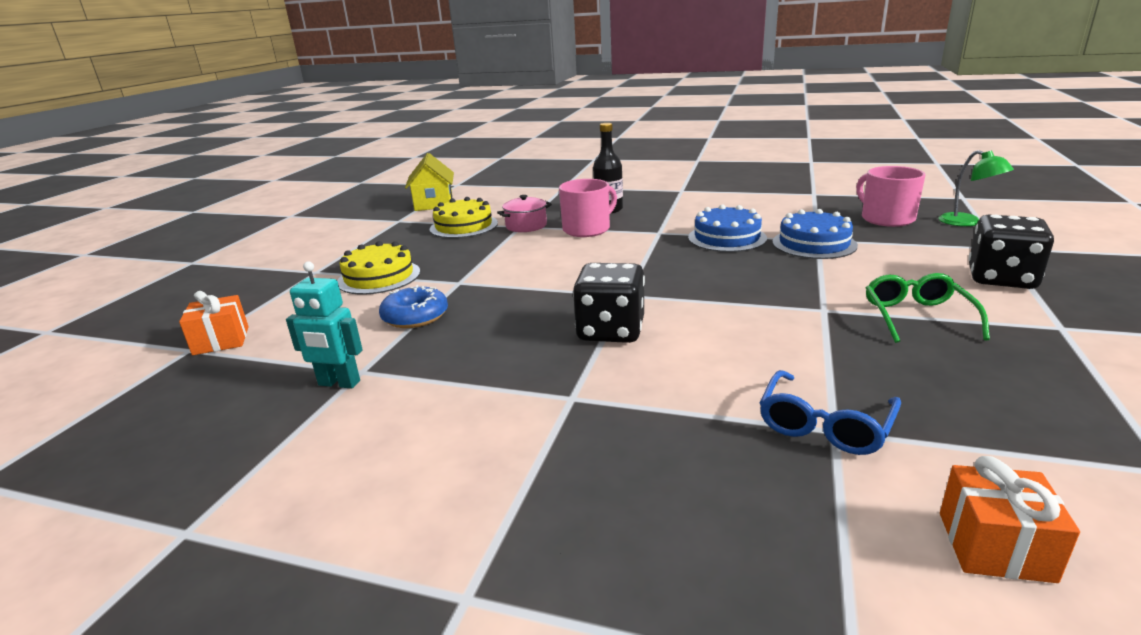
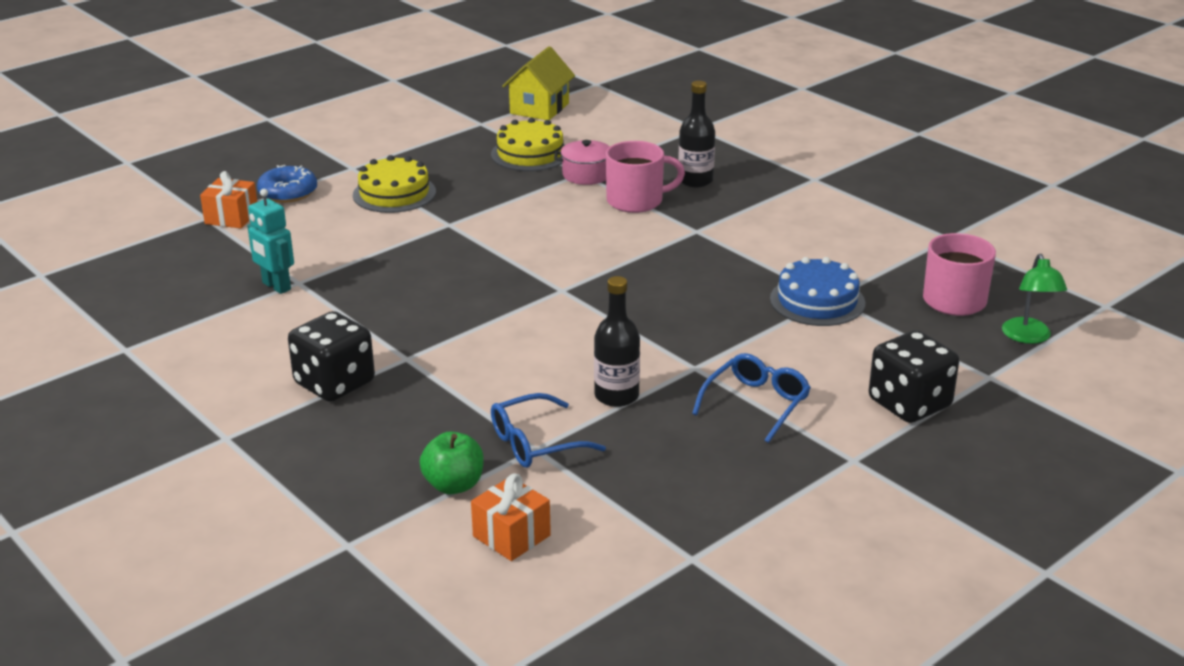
camera: 30 degrees right, 5 degrees up
blue donut [379,285,448,328] -> blue donut moved to [257,165,317,203]
black dice [573,263,645,343] -> black dice moved to [288,311,375,402]
blue cake [688,204,767,252] -> none
green glasses [866,273,990,343] -> blue glasses [692,353,811,443]
none -> green apple [420,432,484,494]
none -> black bottle [594,276,640,407]

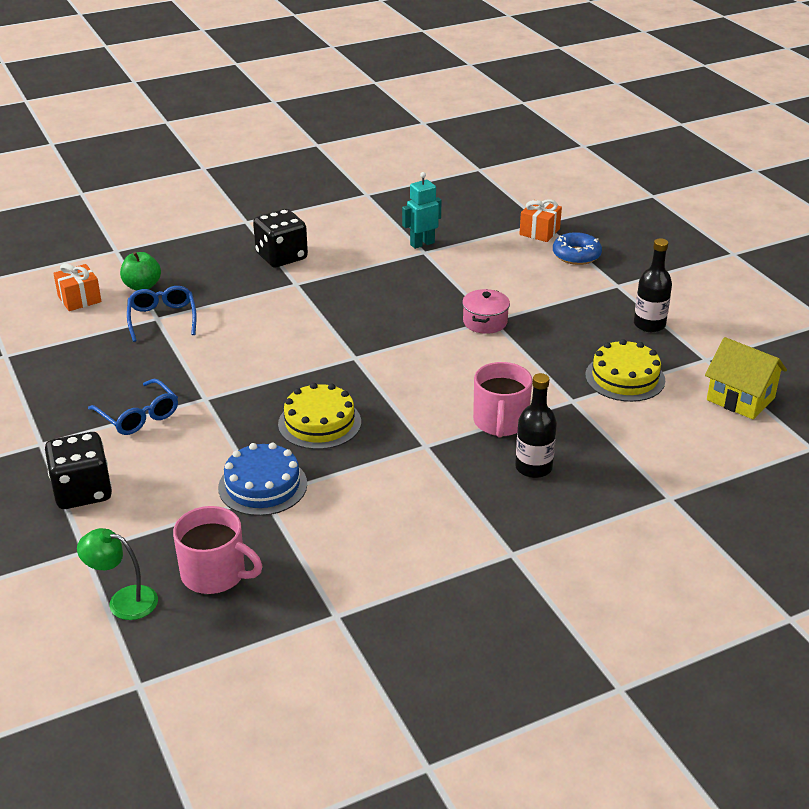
camera: 105 degrees right, 5 degrees up
yellow cake [353,155,436,213] -> yellow cake moved to [278,383,361,449]
pink pot [554,140,610,185] -> pink pot moved to [462,289,510,334]
black bottle [594,276,640,407] -> black bottle moved to [634,238,672,332]

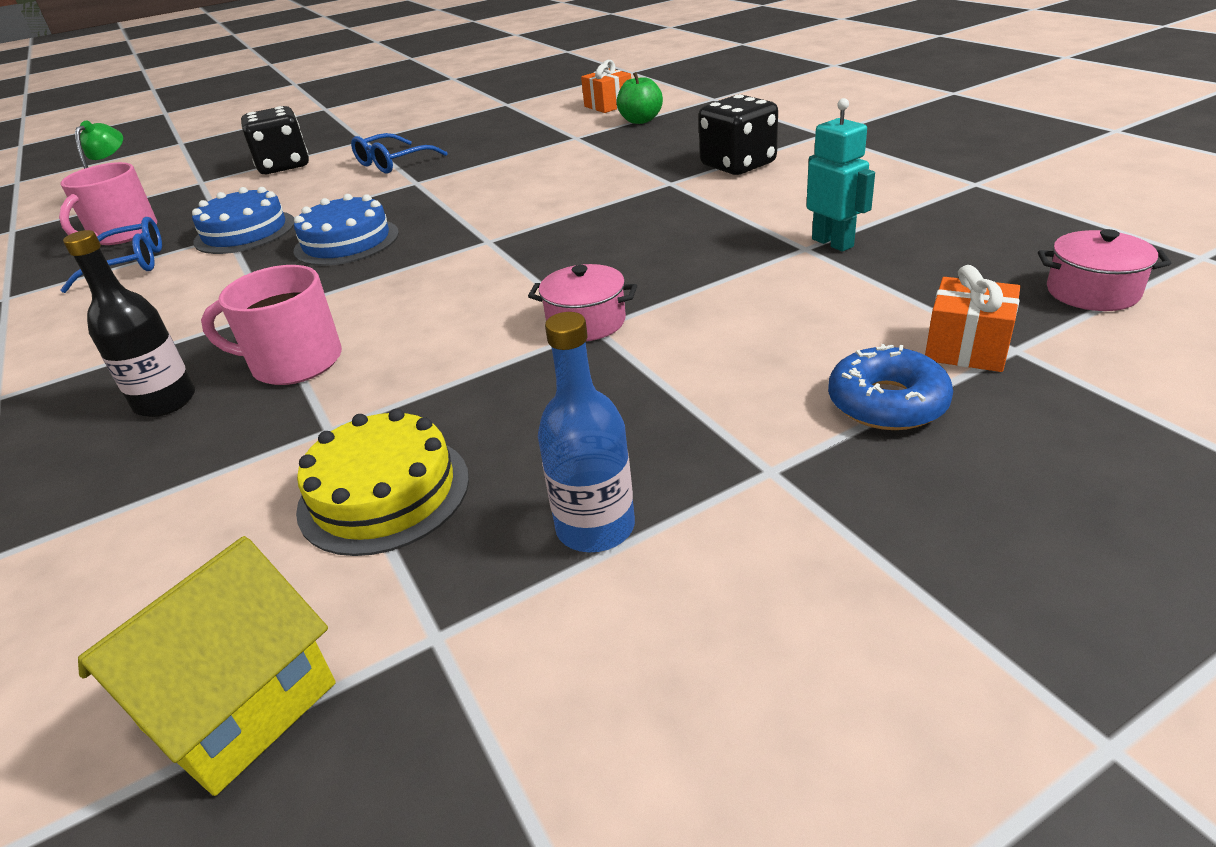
camera: 90 degrees right, 0 degrees up
blue glasses [127,286,197,342] -> blue glasses moved to [61,217,162,293]
yellow cake [278,383,361,449] -> blue cake [294,194,399,266]
black bottle [634,238,672,332] -> blue bottle [538,312,635,552]
none -> pink pot [1038,229,1171,311]

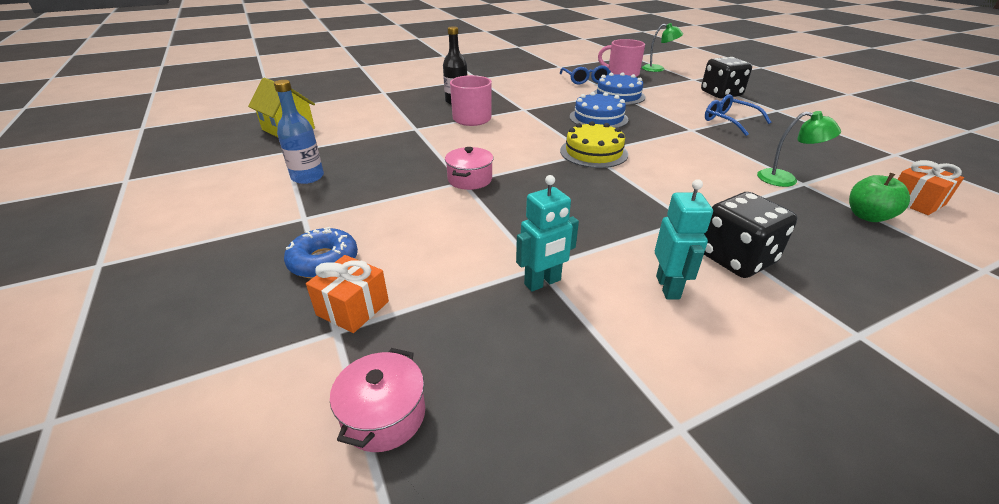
camera: 90 degrees right, 0 degrees up
yellow cake [296,409,469,556] -> yellow cake moved to [560,121,628,168]
none -> turquoise robot [655,179,713,299]
none -> green lamp [757,111,841,187]

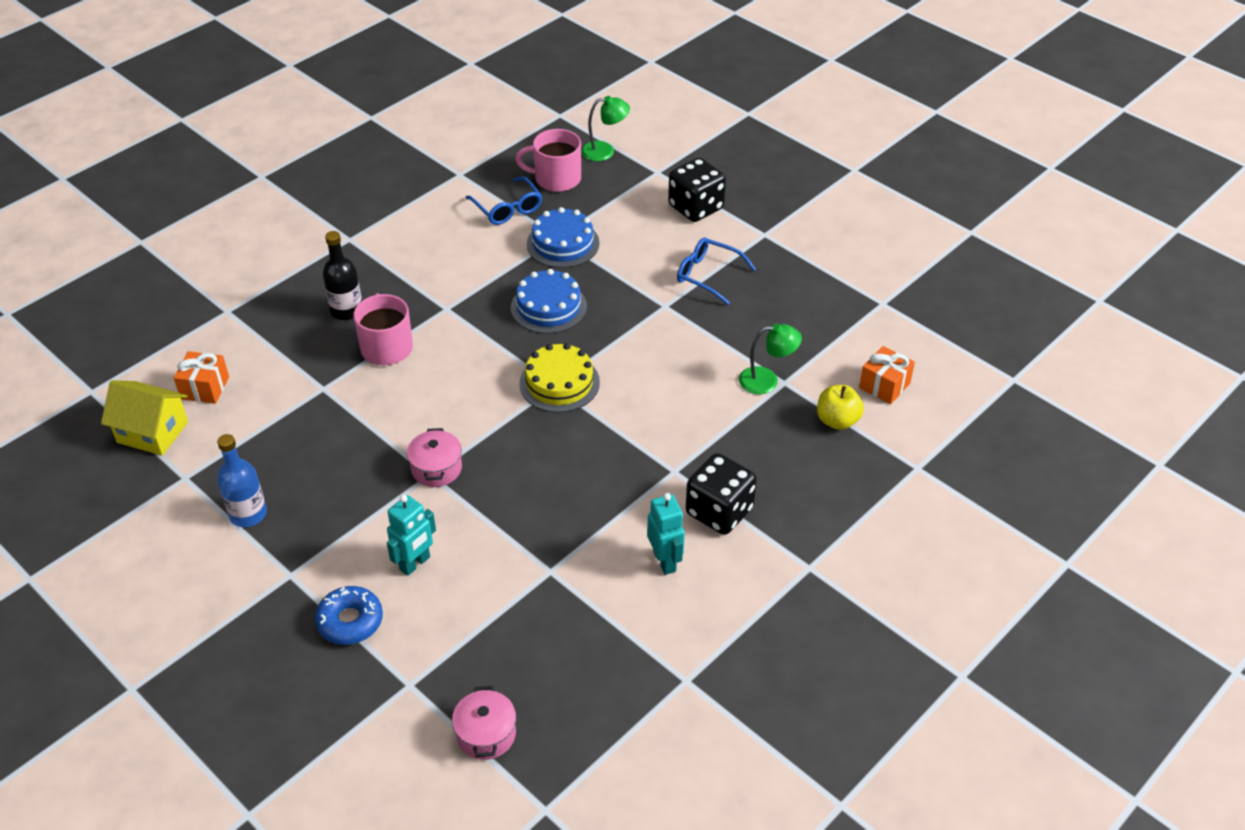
camera: 20 degrees left, 10 degrees up
orange gift [306,255,389,333] -> orange gift moved to [174,351,229,404]
turquoise robot [516,175,579,292] -> turquoise robot moved to [387,495,436,576]
green apple [849,173,910,222] -> yellow apple [817,385,864,430]

